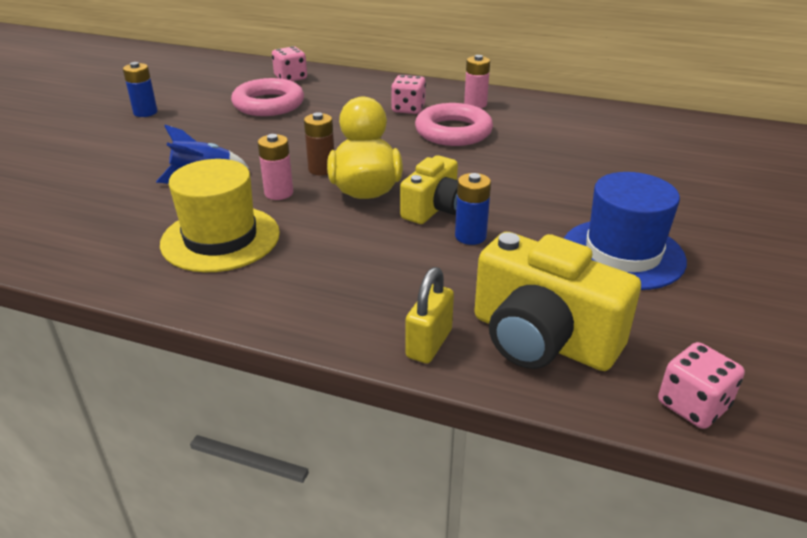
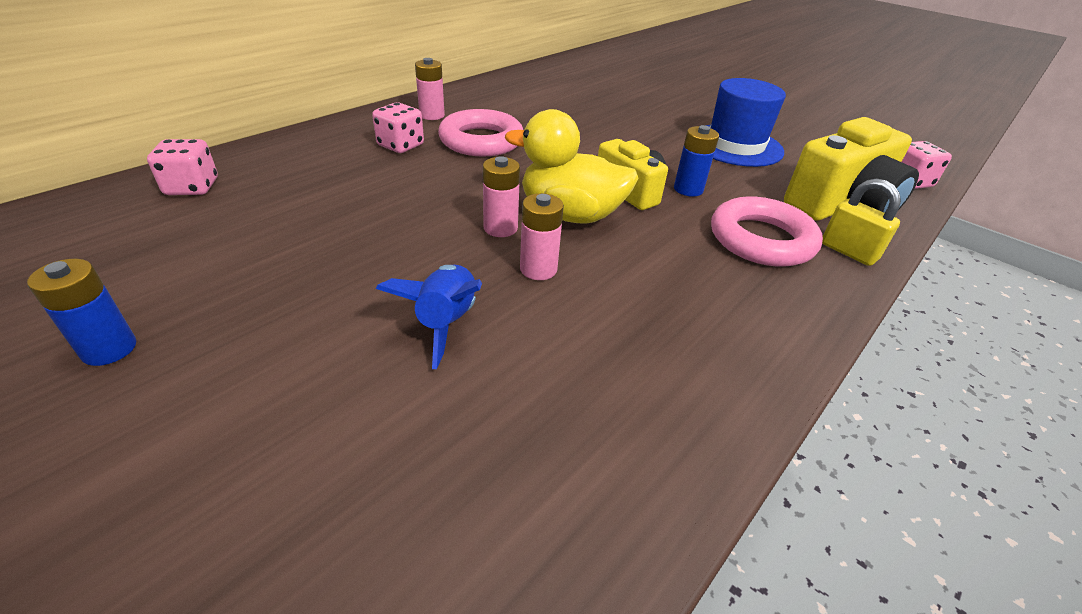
camera: 70 degrees left, 5 degrees up
yellow hat [160,159,280,272] -> none
pink ring [231,78,304,116] -> pink ring moved to [711,196,823,267]
brown battery [304,112,334,175] -> pink battery [483,156,520,237]

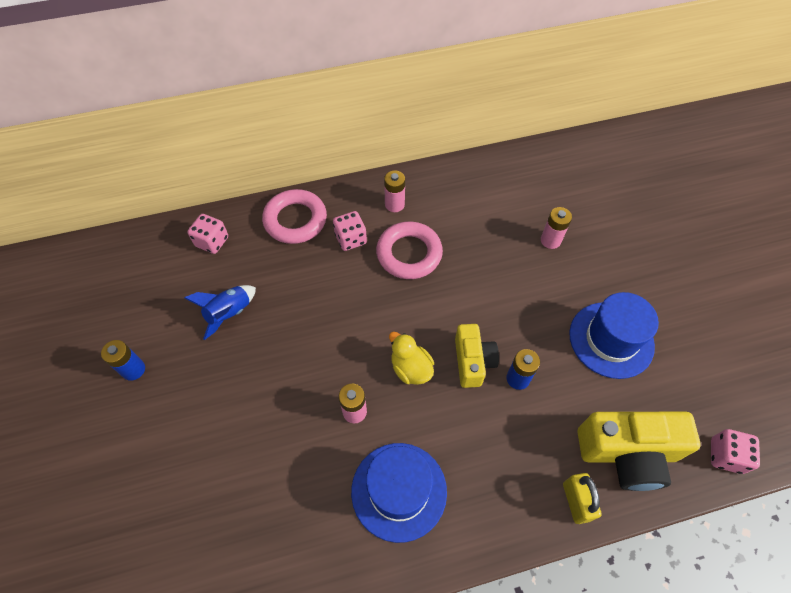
camera: 35 degrees right, 20 degrees up
blue rocket [376,265,482,369] -> blue rocket moved to [184,285,256,340]
pink battery [483,156,520,237] -> pink battery moved to [541,207,572,249]
yellow duck [505,109,639,224] -> yellow duck [389,332,434,385], size x0.63
pink ring [711,196,823,267] -> pink ring moved to [262,189,327,244]
none -> blue hat [351,443,447,543]

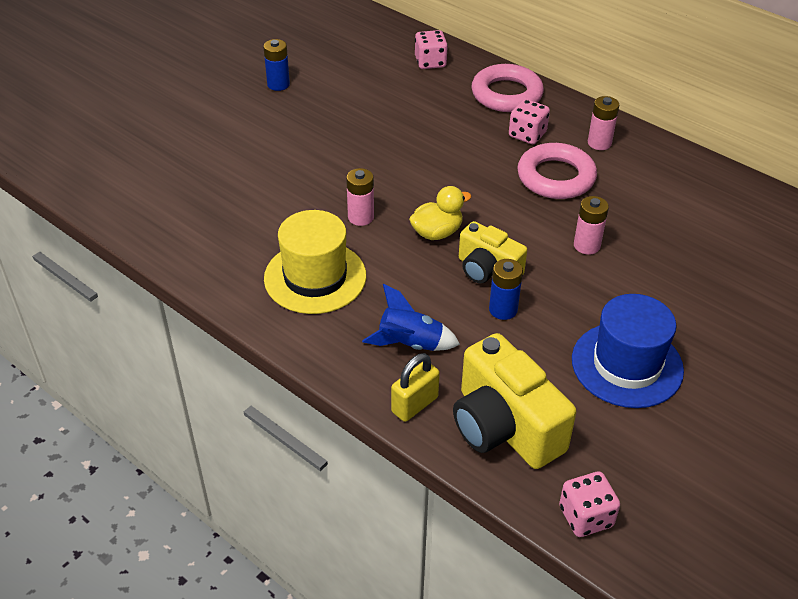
camera: 55 degrees right, 15 degrees down
blue rocket [184,285,256,340] -> blue rocket moved to [362,284,460,351]
blue hat [351,443,447,543] -> yellow hat [264,210,366,314]
yellow duck [389,332,434,385] -> yellow duck turned 45 degrees clockwise [409,186,472,240]
yellow camera [455,324,499,388] -> yellow camera turned 75 degrees clockwise [459,221,527,284]
pink battery [541,207,572,249] -> pink battery moved to [574,196,609,255]

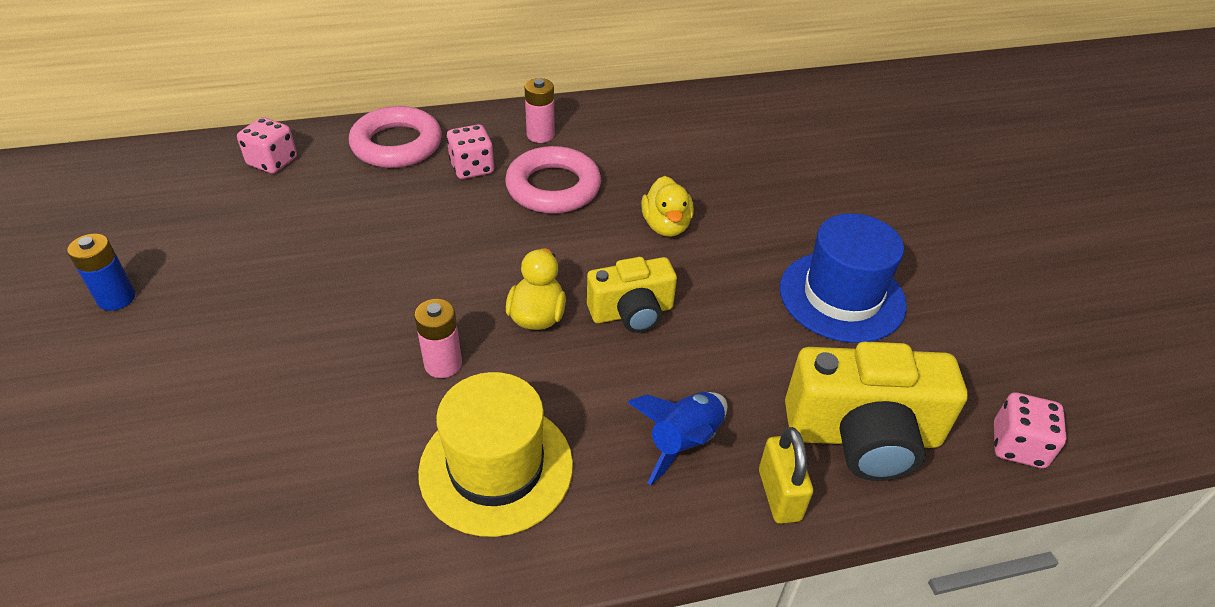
camera: 55 degrees left, 0 degrees up
blue battery [489,259,523,320] -> none
pink battery [574,196,609,255] -> yellow duck [641,176,694,237]

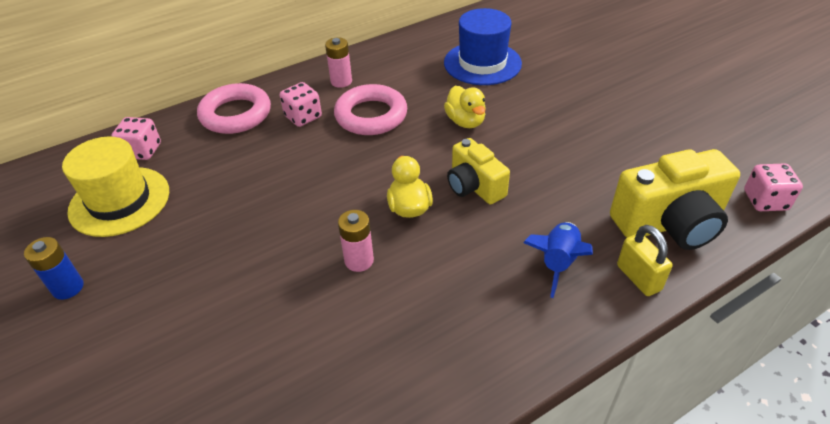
camera: 15 degrees left, 0 degrees up
yellow hat [418,372,573,537] -> yellow hat moved to [62,137,169,237]
yellow camera [587,257,677,333] -> yellow camera turned 90 degrees clockwise [447,138,510,204]
blue hat [780,213,907,343] -> blue hat moved to [444,8,522,85]

